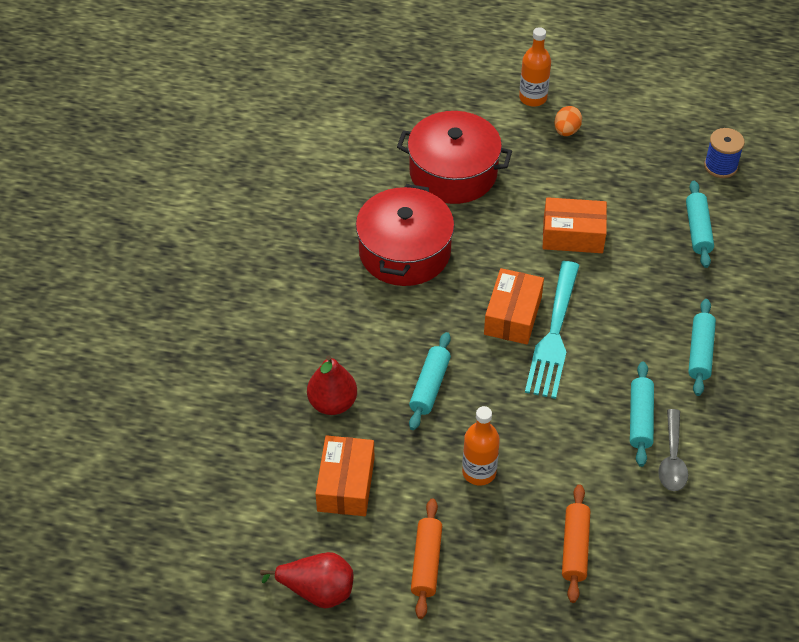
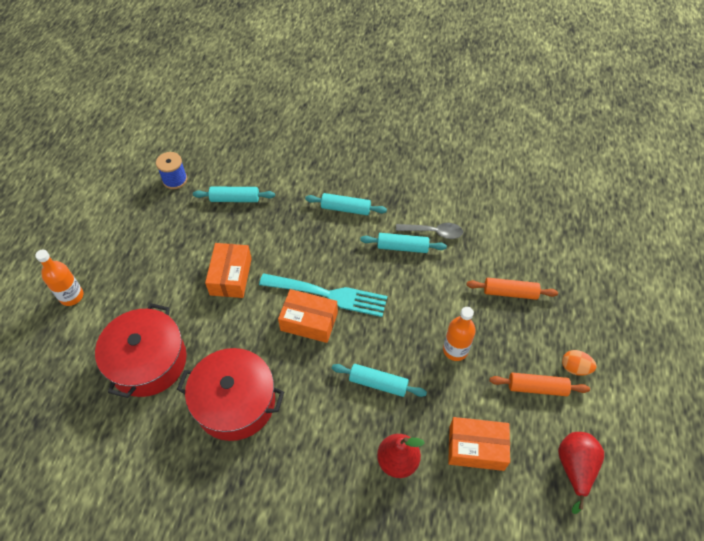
camera: 90 degrees left, 5 degrees up
orange egg [554,106,582,136] -> orange egg moved to [562,350,597,376]

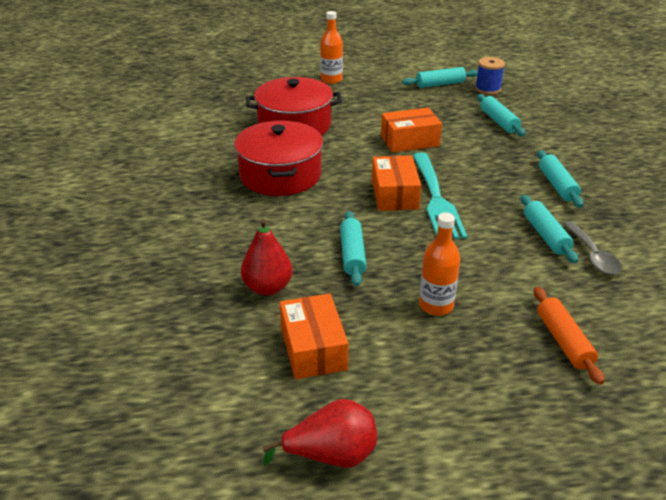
camera: 70 degrees right, 20 degrees down
orange rolling pin [490,373,590,396] -> none
orange egg [562,350,597,376] -> none
none -> turquoise rolling pin [402,67,478,88]

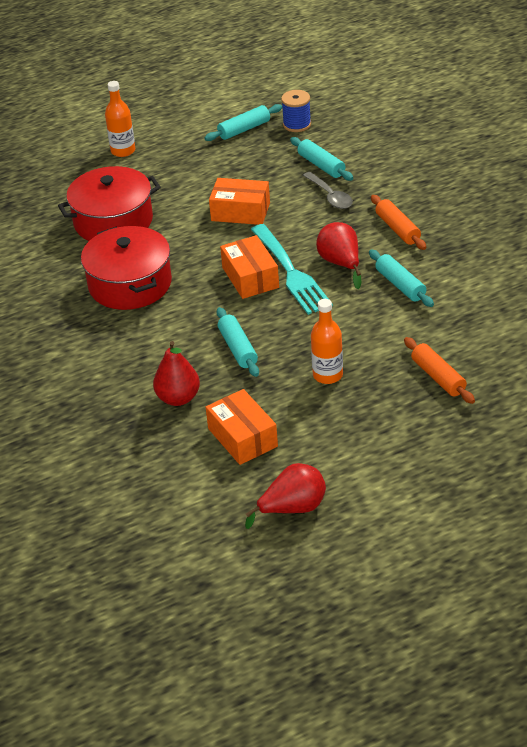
camera: 15 degrees left, 5 degrees up
orange box [381,107,442,153] -> orange box turned 45 degrees clockwise [209,178,270,225]
turquoise rolling pin [537,150,584,208] -> orange rolling pin [371,195,426,250]
grey spoon [563,221,622,274] -> grey spoon moved to [303,172,353,209]
none -> red pear [316,222,361,289]

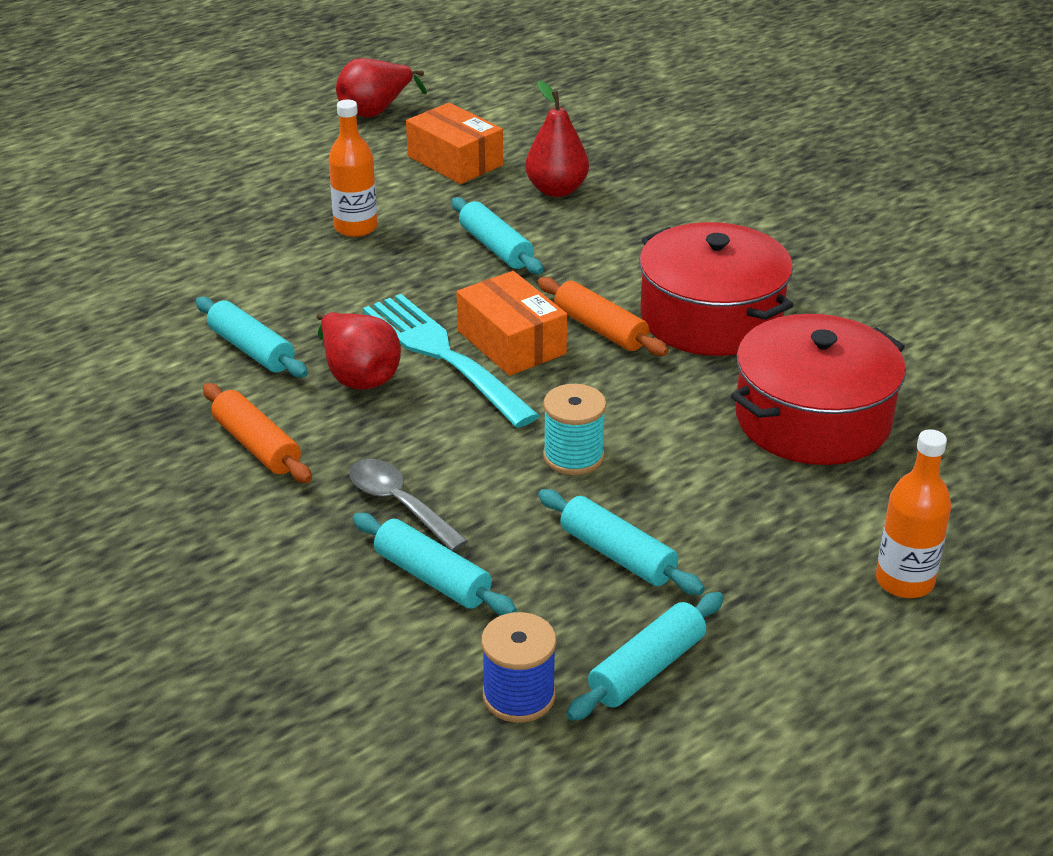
camera: 165 degrees right, 5 degrees down
orange box [209,178,270,225] -> turquoise spool [543,384,606,475]
orange rolling pin [404,337,475,404] -> orange rolling pin moved to [538,277,668,356]
none -> turquoise rolling pin [538,489,705,595]

